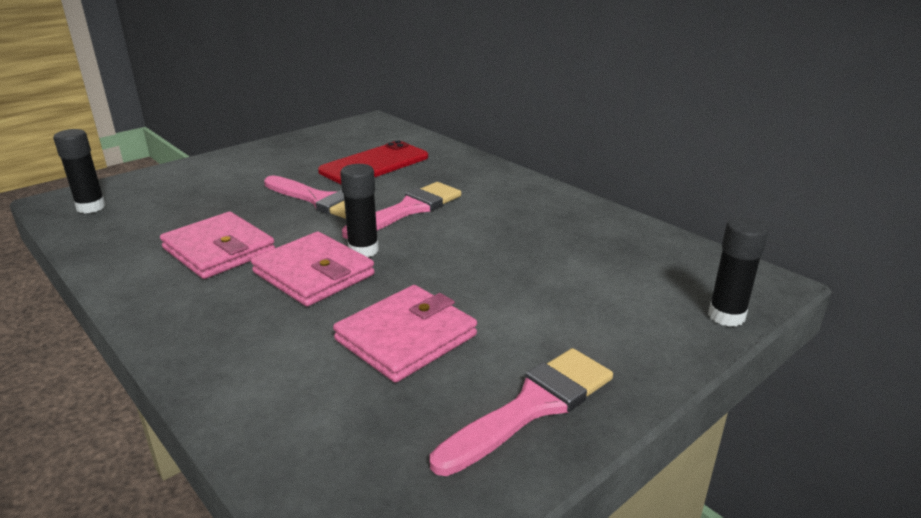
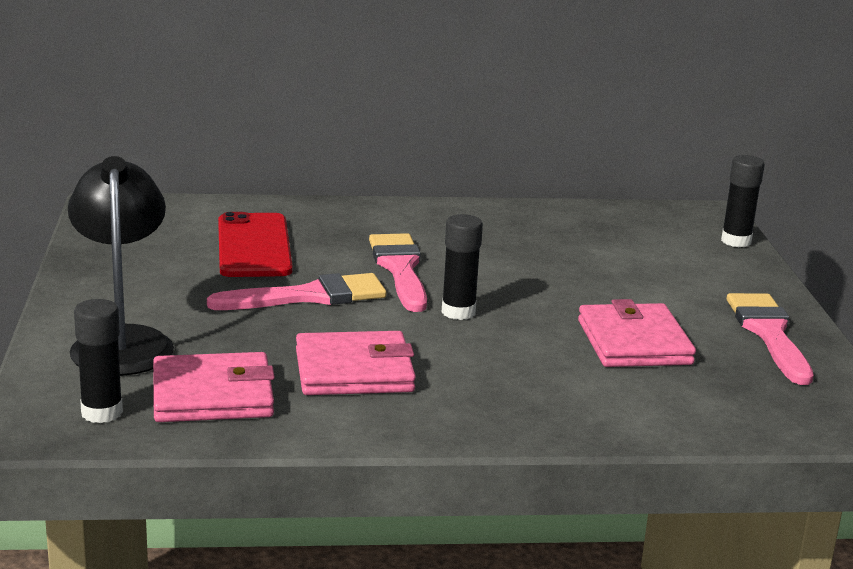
camera: 55 degrees left, 5 degrees down
pink wallet [251,232,375,306] -> pink wallet moved to [153,352,275,422]
none -> black lamp [68,156,174,376]

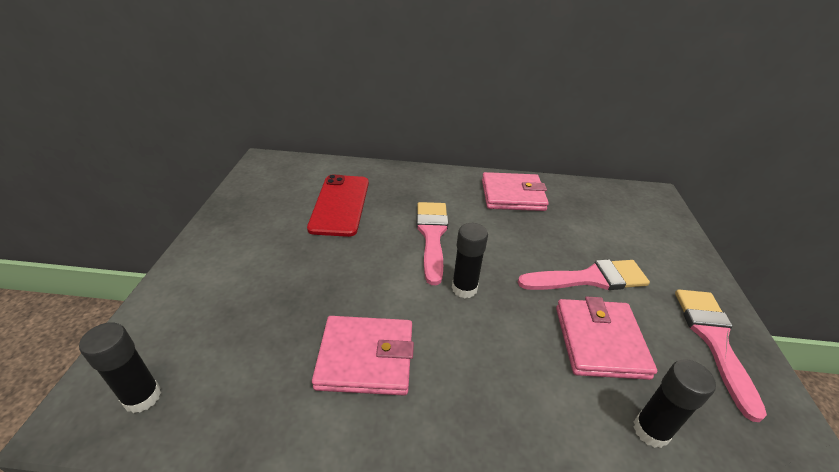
camera: 10 degrees right, 15 degrees up
black lamp [68,156,174,376] -> none
pink wallet [153,352,275,422] -> pink wallet moved to [482,172,549,211]
pink brush [207,273,386,310] -> pink brush moved to [518,259,650,290]
black glue stick [721,155,765,247] -> black glue stick moved to [633,359,716,448]

